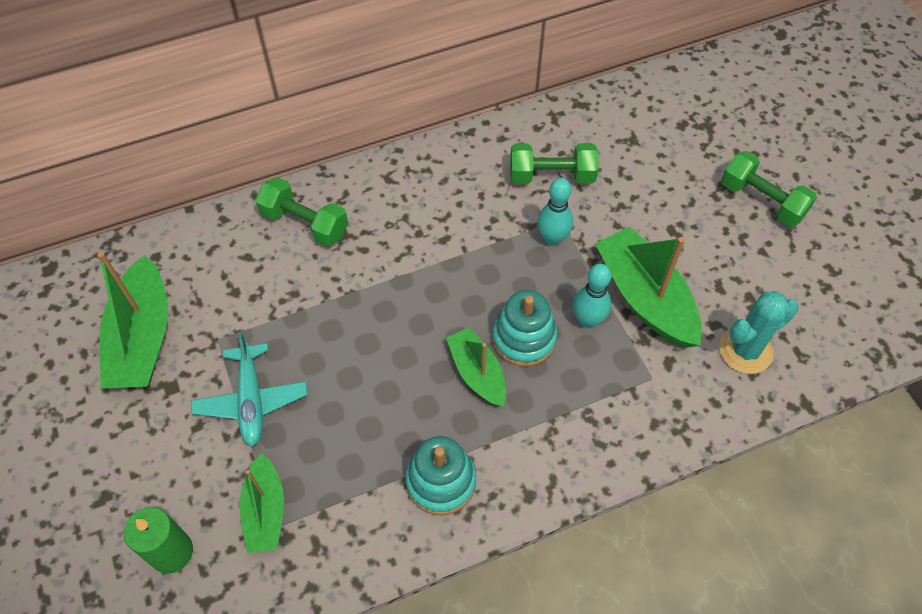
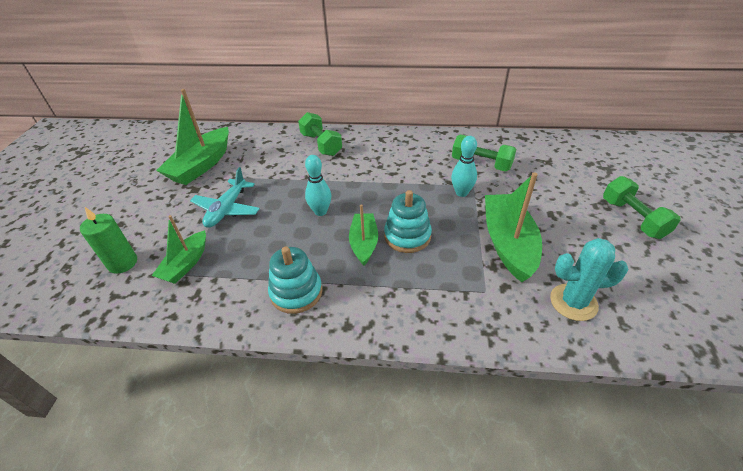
camera: 30 degrees right, 15 degrees down
turquoise bowling pin [573,264,611,328] -> turquoise bowling pin moved to [305,155,331,216]

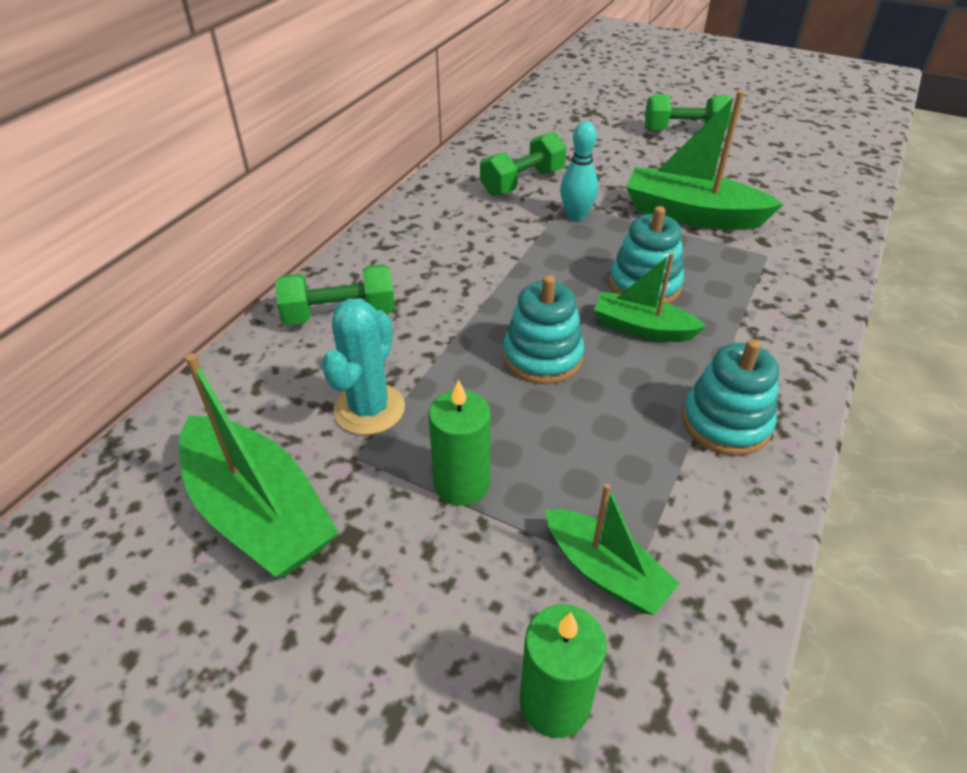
camera: 70 degrees left, 0 degrees up
turquoise plane [190,167,260,228] -> green candle [429,379,491,506]
turquoise bowling pin [305,155,331,216] -> turquoise stacking toy [503,275,585,384]
turquoise cactus [550,238,628,321] -> turquoise cactus moved to [321,298,405,435]

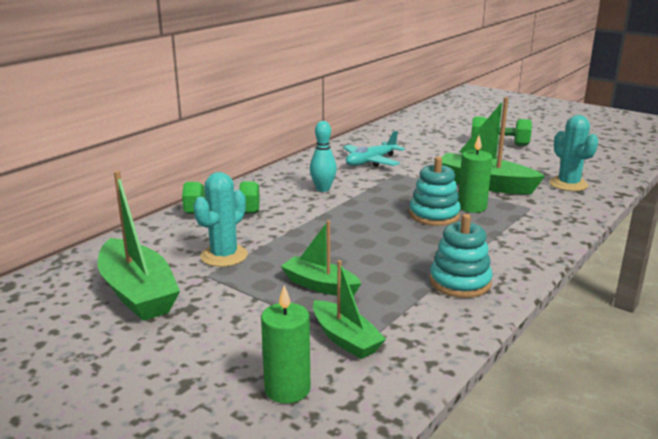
camera: 10 degrees right, 20 degrees down
green candle [429,379,491,506] -> green candle moved to [458,136,492,213]
green dumbbell [480,132,567,196] -> turquoise plane [343,131,405,167]
turquoise stacking toy [503,275,585,384] -> none
turquoise bowling pin [560,121,598,221] -> turquoise bowling pin moved to [310,121,337,192]
green boat [594,253,706,342] -> green boat moved to [281,220,362,296]
none -> turquoise cactus [549,115,598,191]

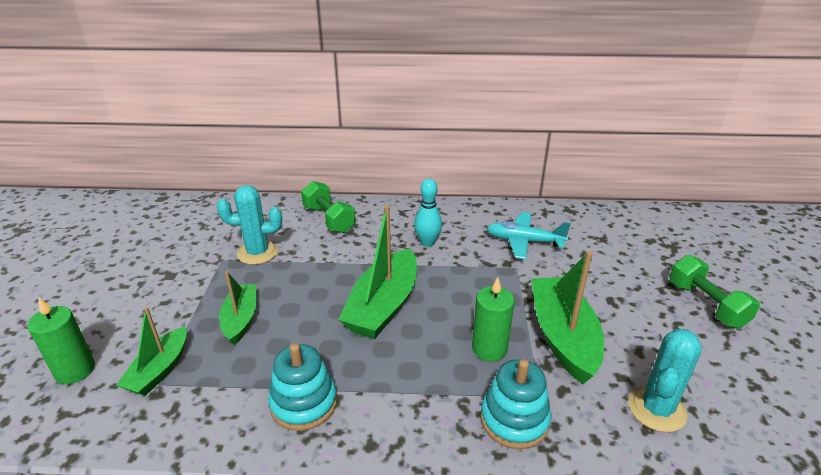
camera: 55 degrees right, 10 degrees up
green boat [98,171,180,321] -> green boat moved to [338,205,417,339]
turquoise stacking toy [409,157,461,226] -> turquoise stacking toy moved to [480,359,551,449]

